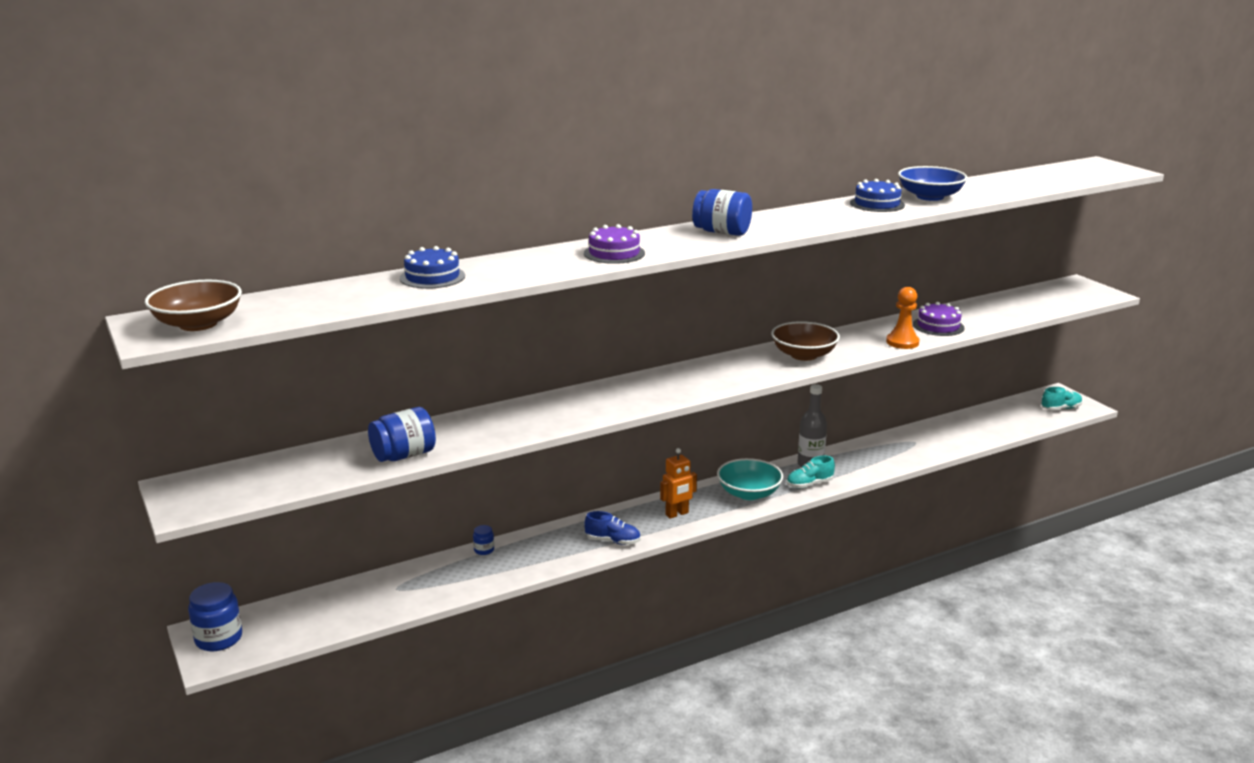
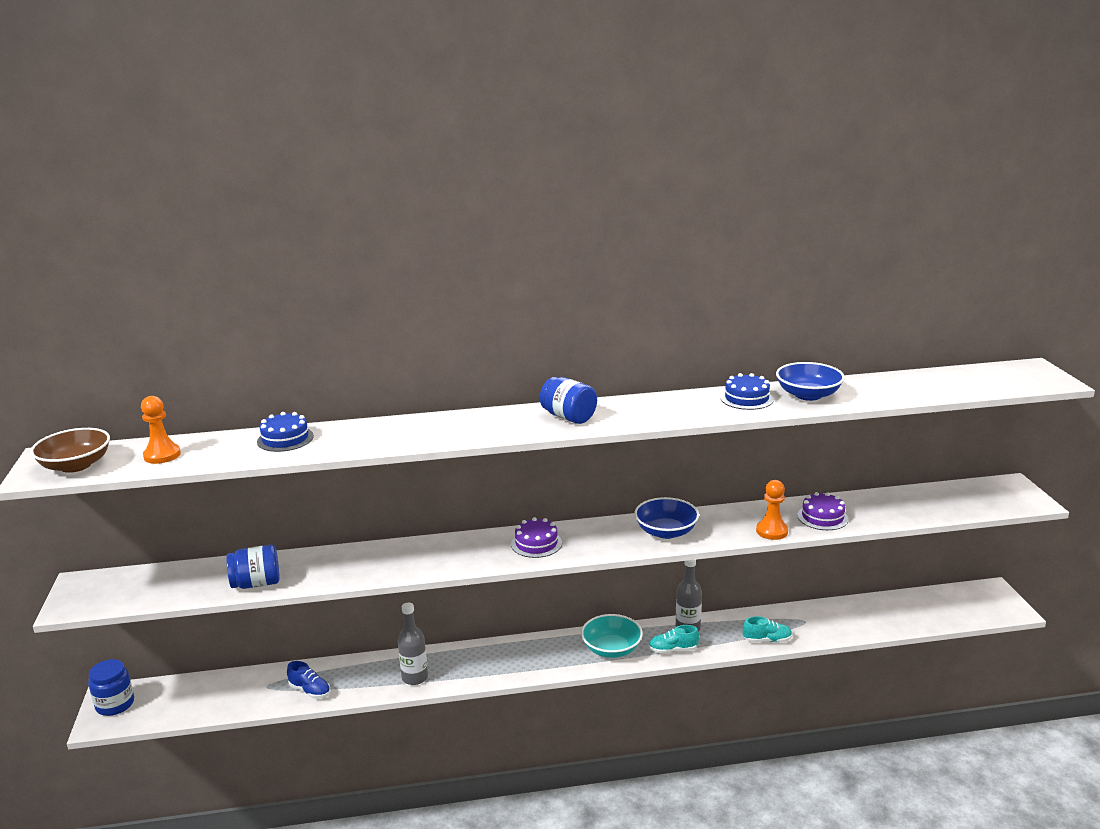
camera: 20 degrees right, 0 degrees up
blue jar [473,525,494,555] -> none
purple cake [584,224,645,264] -> purple cake moved to [511,517,562,558]
blue shoe [584,511,641,545] -> blue shoe moved to [287,661,330,699]
orange robot [660,448,697,519] -> none
brown bowl [771,321,840,361] -> blue bowl [634,497,699,539]
turquoise shoe [1041,387,1083,410] -> turquoise shoe moved to [743,616,792,642]
none -> orange pawn [141,396,181,464]
none -> grey bottle [398,603,428,685]

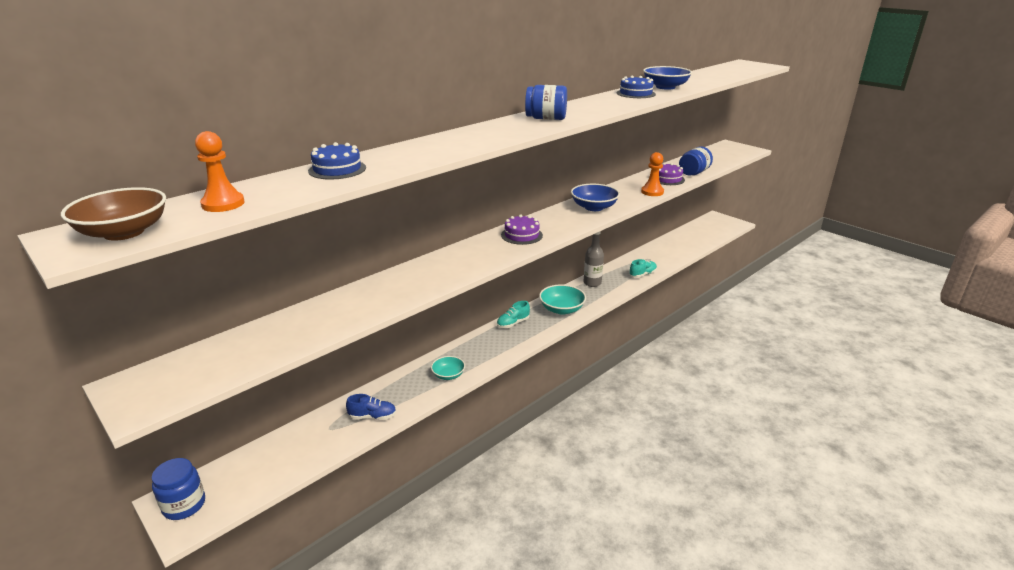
camera: 35 degrees left, 5 degrees up
blue jar [226,545,280,589] -> blue jar moved to [679,146,713,175]
grey bottle [398,603,428,685] -> turquoise bowl [431,356,465,380]
turquoise shoe [649,625,699,653] -> turquoise shoe moved to [497,301,530,328]

